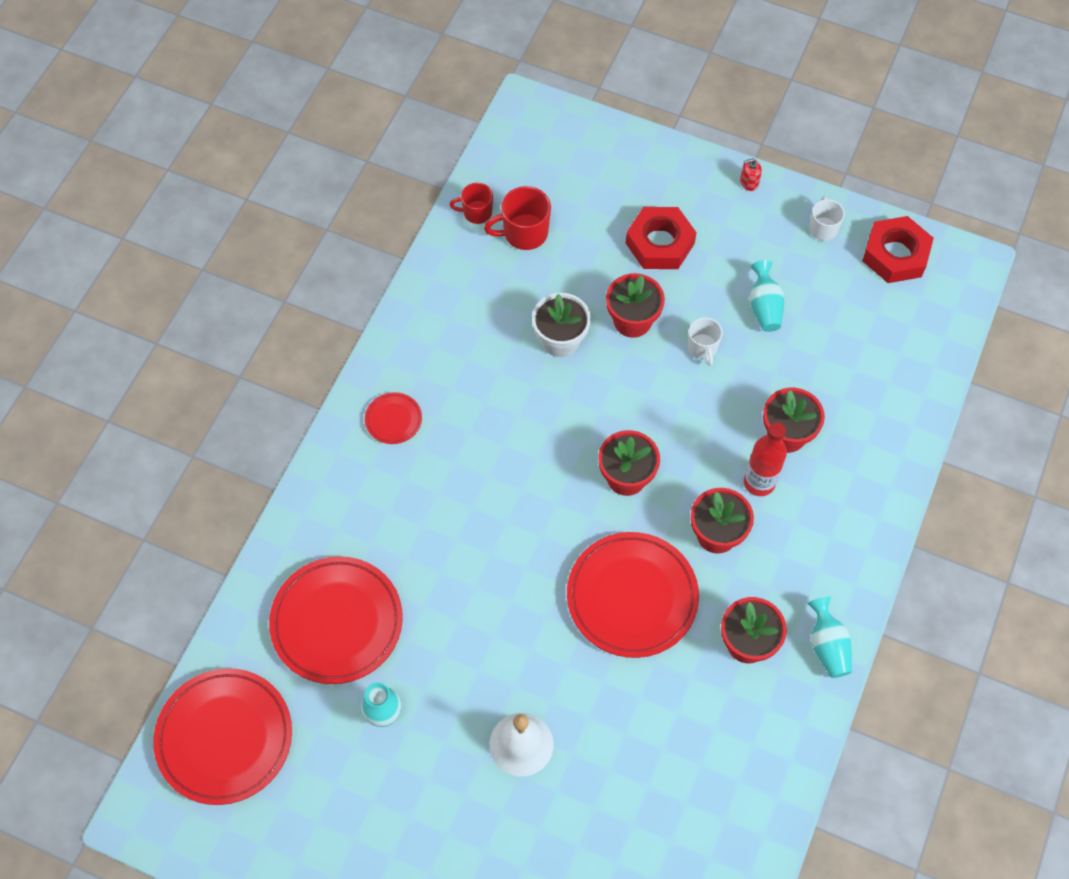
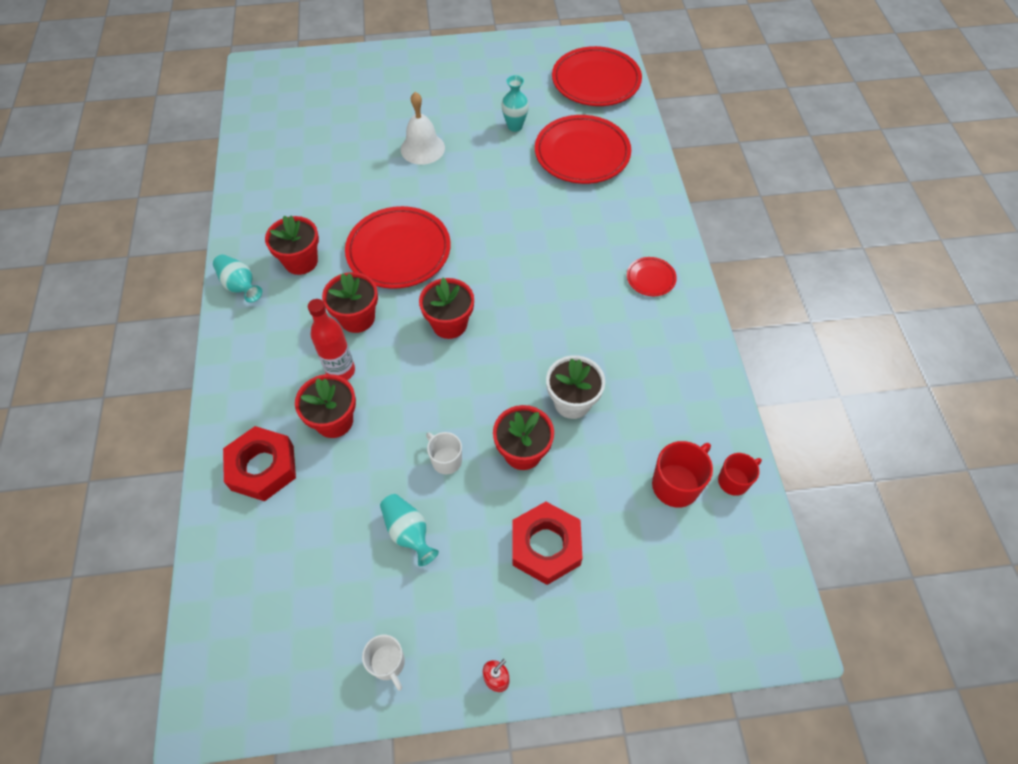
camera: 150 degrees right, 5 degrees down
red nut [862,216,934,283] -> red nut moved to [223,426,296,501]

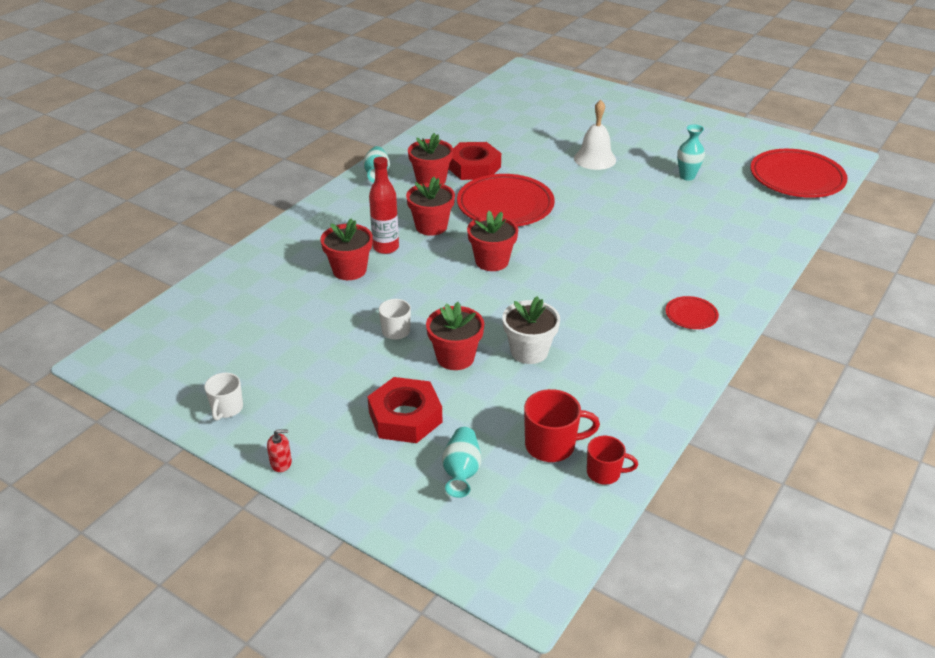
camera: 40 degrees right, 20 degrees down
red nut [223,426,296,501] -> red nut moved to [449,142,501,180]
turquoise vase [380,494,439,566] -> turquoise vase moved to [442,427,481,498]
red plate [535,115,631,184] -> none

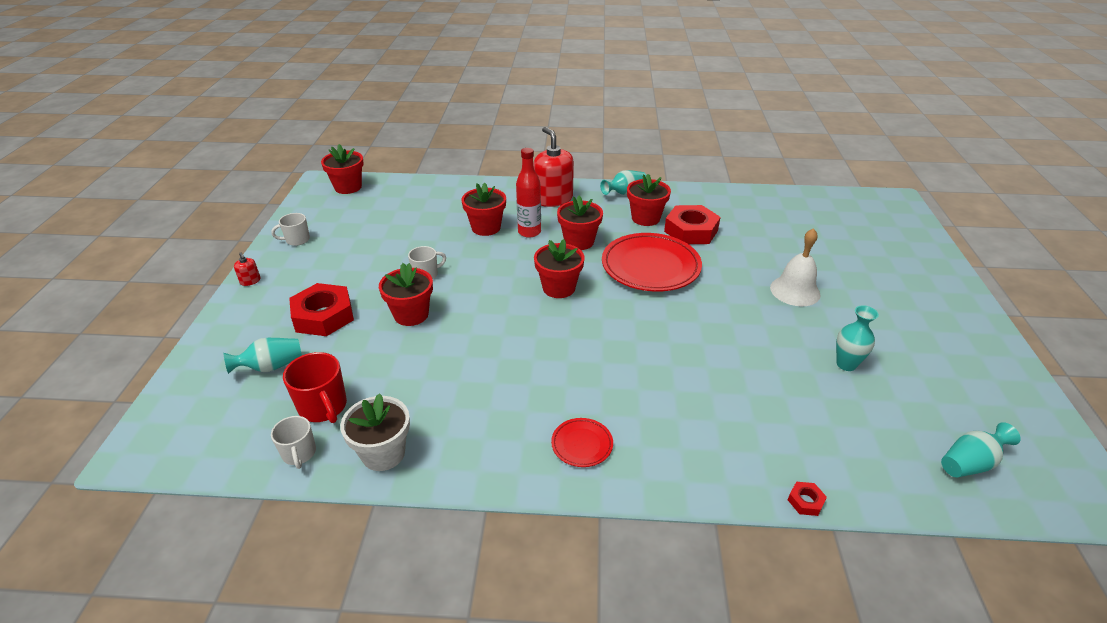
camera: 60 degrees right, 0 degrees up
white flower pot [502,296,560,364] -> white flower pot moved to [340,393,410,471]
red mug [587,436,638,485] -> white mug [271,416,316,469]
red plate [750,149,848,198] -> turquoise vase [941,422,1021,477]
none -> red flower pot [321,144,364,194]
none -> red soap dispenser [533,127,574,207]
none -> red nut [788,482,827,516]

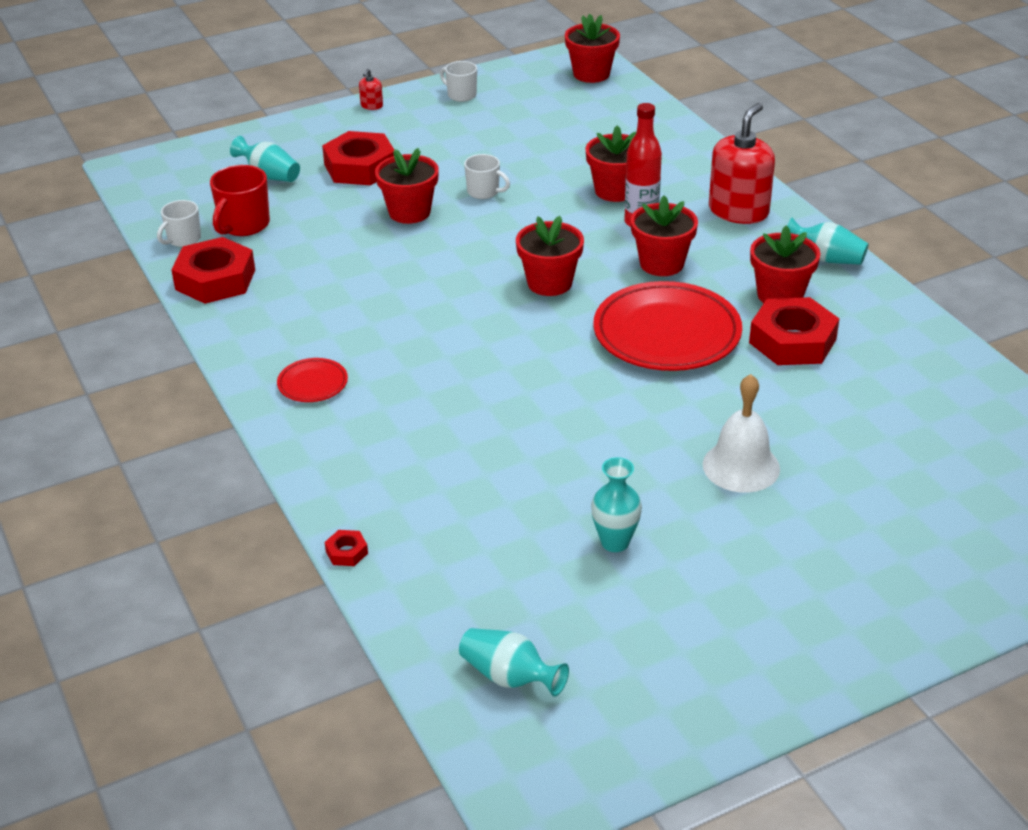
camera: 60 degrees right, 0 degrees up
white flower pot [340,393,410,471] -> red nut [171,237,255,304]

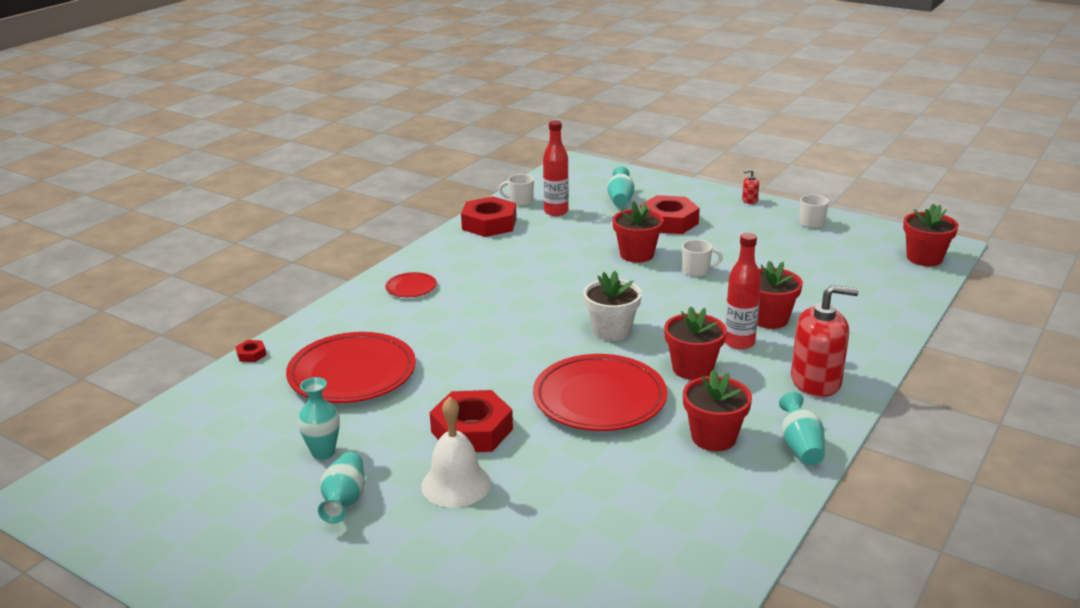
camera: 60 degrees right, 10 degrees down
red mug [210,165,270,236] -> red bottle [543,120,569,216]
turquoise vase [459,628,569,697] -> turquoise vase moved to [318,452,365,524]
white mug [464,154,510,199] -> white mug turned 90 degrees counterclockwise [682,240,723,277]
red flower pot [516,216,584,296] -> white flower pot [583,271,642,341]
red nut [749,297,839,365] -> red nut moved to [430,390,513,452]
none -> red plate [286,332,416,403]

